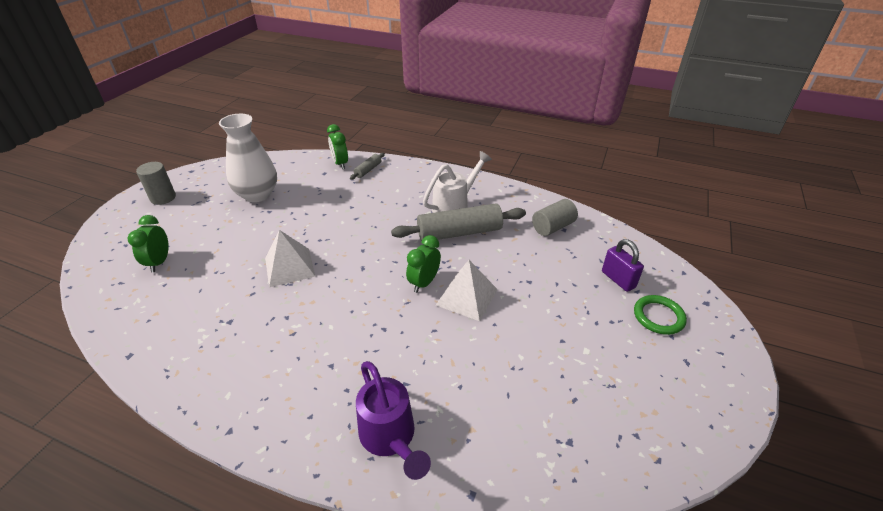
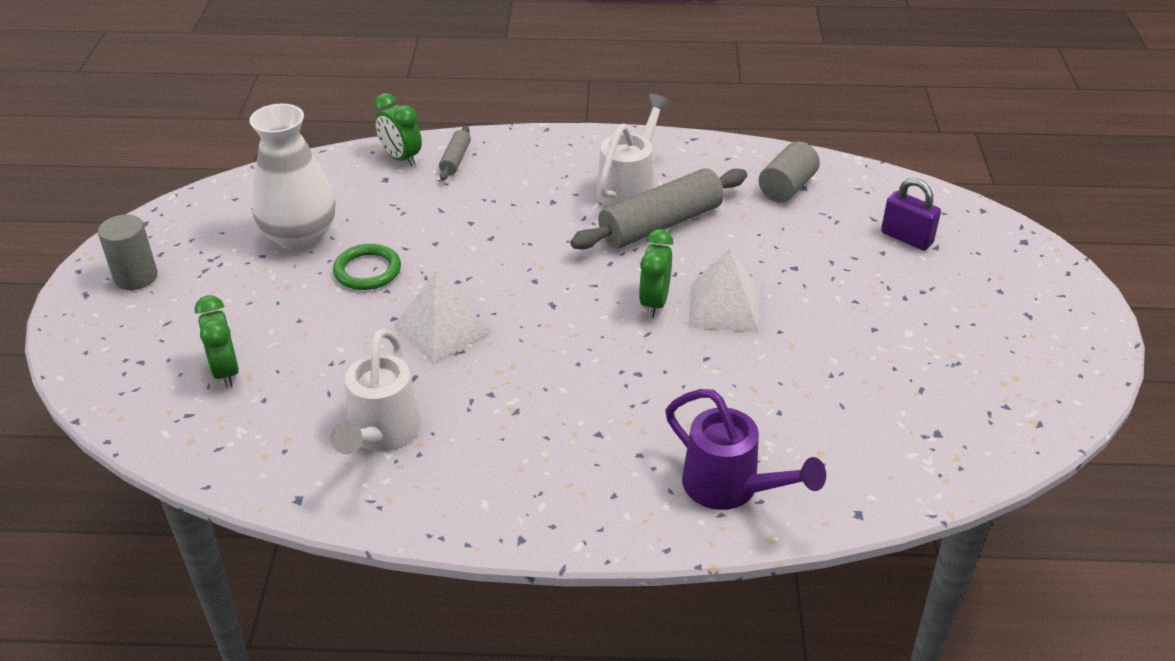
camera: 20 degrees left, 0 degrees up
green ring [634,295,687,335] -> green ring moved to [333,244,401,290]
none -> white watering can [331,329,421,454]

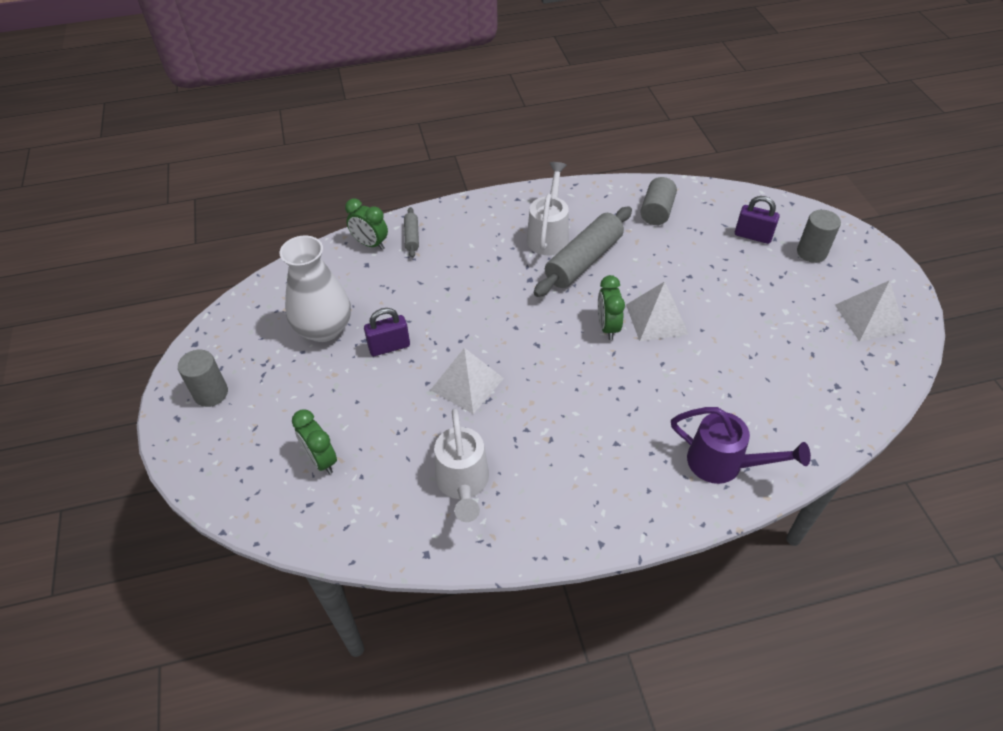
camera: 15 degrees left, 10 degrees up
green ring [333,244,401,290] -> purple padlock [364,308,410,356]
none -> grey cylinder [797,210,841,263]
none -> white pyramid [835,280,906,342]

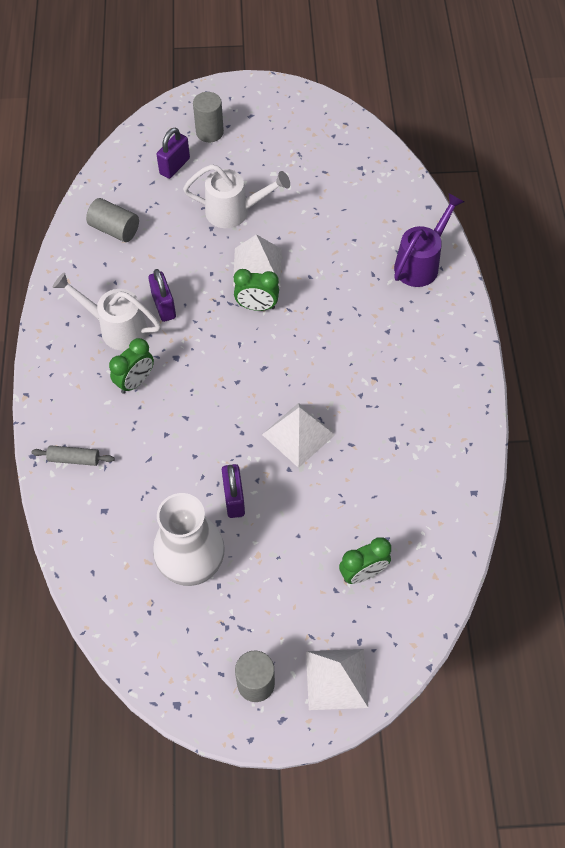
camera: 80 degrees left, 10 degrees up
green clock [345,199,388,250] -> green clock moved to [109,338,154,394]
white watering can [434,408,489,522] -> white watering can moved to [183,164,290,228]
grey rolling pin [534,206,632,297] -> purple padlock [148,269,176,322]
white pyramid [835,280,906,342] -> white pyramid moved to [306,649,368,710]

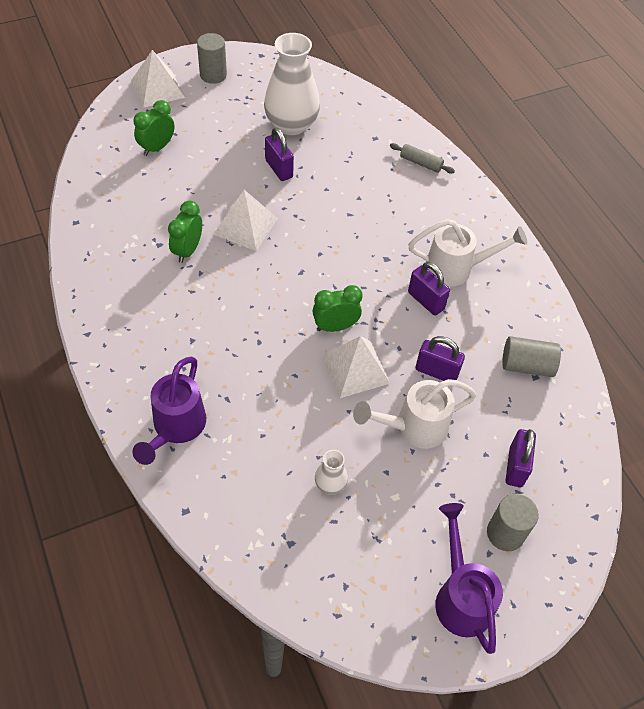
camera: 155 degrees right, 5 degrees down
grey rolling pin [31,445,115,466] -> grey rolling pin turned 45 degrees clockwise [390,143,455,173]
green clock [109,338,154,394] -> green clock moved to [168,201,202,263]
none -> white vase [315,450,348,495]
none -> purple padlock [415,336,465,381]
none -> purple watering can [435,503,503,654]

